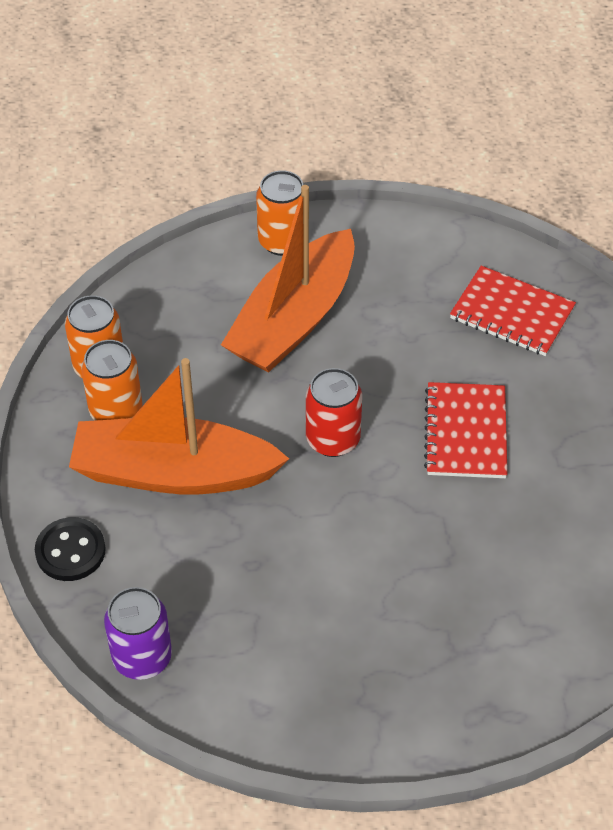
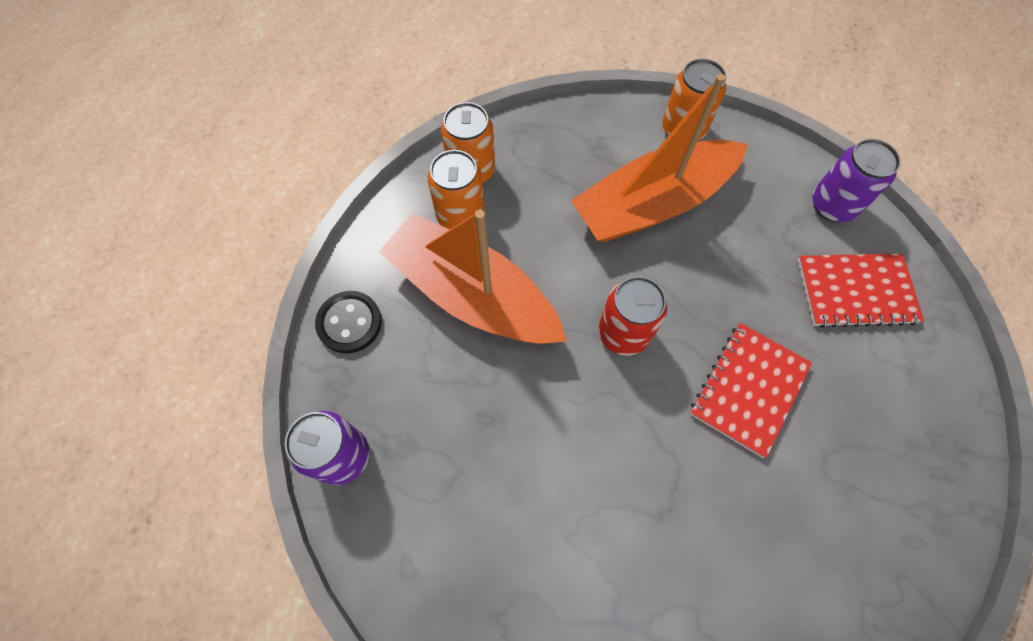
camera: 30 degrees right, 15 degrees up
red notebook [450,266,576,356] -> red notebook turned 60 degrees counterclockwise [798,253,924,328]
none -> purple can [812,139,901,222]

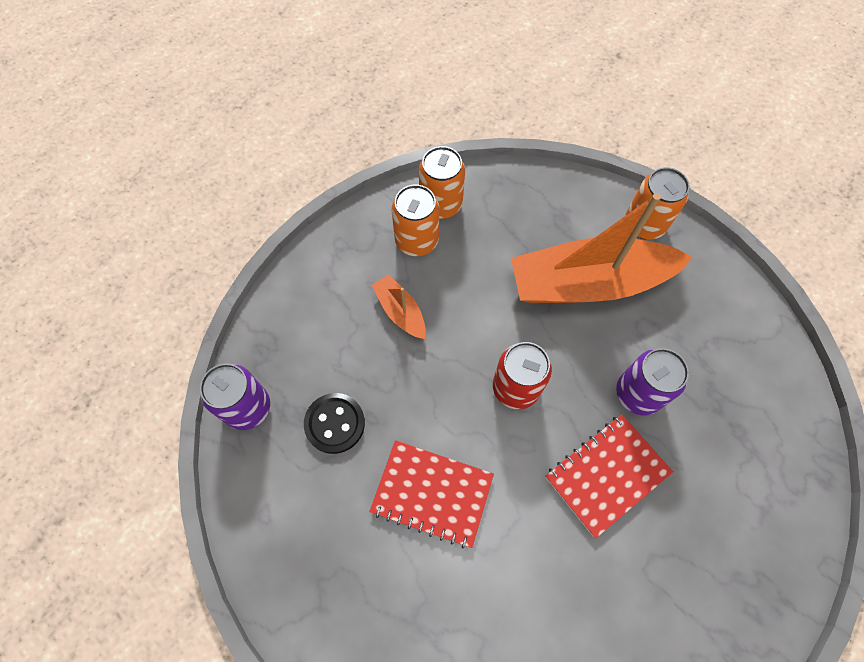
camera: 20 degrees right, 0 degrees up
black button [315,291,382,353] -> black button moved to [304,393,365,454]
orange boat [379,210,567,344] -> orange boat [372,274,426,339], size x0.44
red notebook [798,253,924,328] -> red notebook moved to [369,440,494,548]
purple can [812,139,901,222] -> purple can moved to [616,348,689,416]

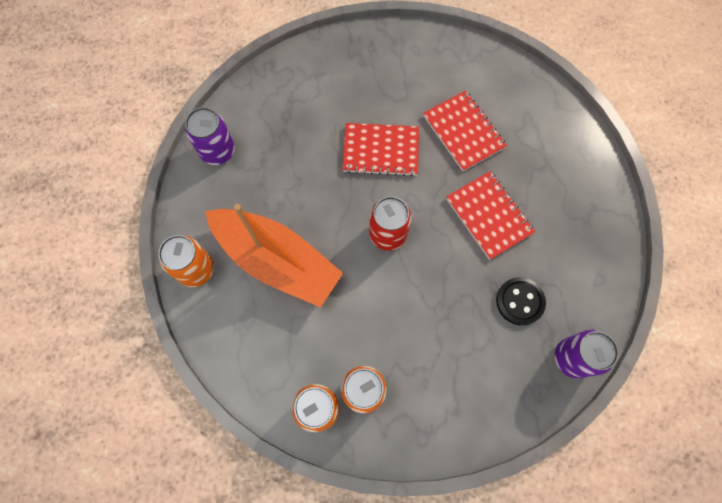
camera: 140 degrees left, 5 degrees up
orange boat [372,274,426,339] -> none
purple can [616,348,689,416] -> purple can moved to [185,107,235,165]
none -> red notebook [423,90,507,171]

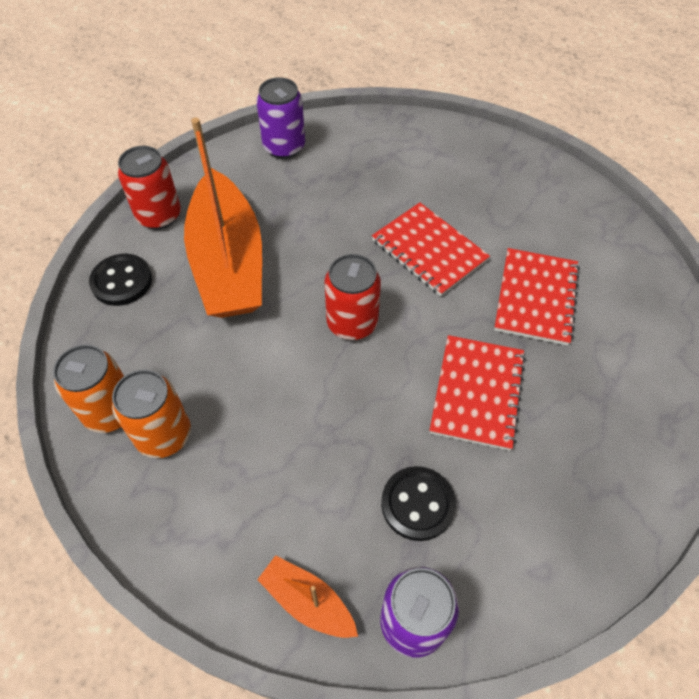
camera: 45 degrees right, 15 degrees down
orange can [158,235,214,287] -> red can [118,146,181,230]
none -> black button [89,254,152,306]
none -> orange boat [257,555,358,638]

